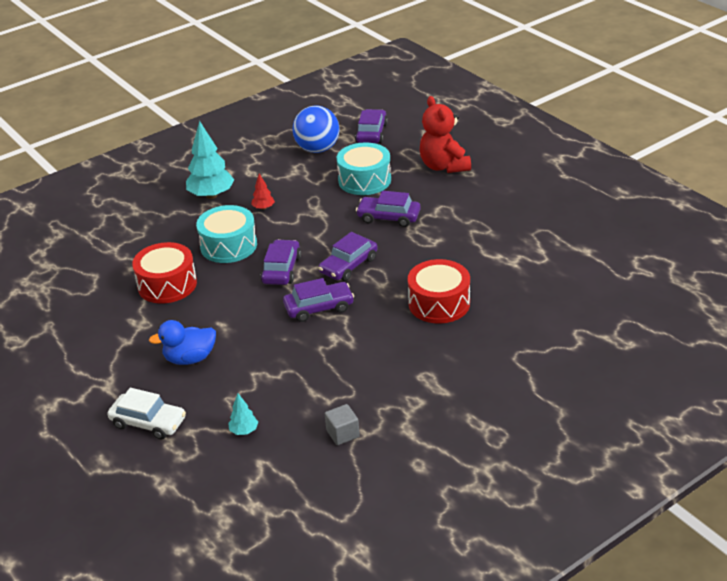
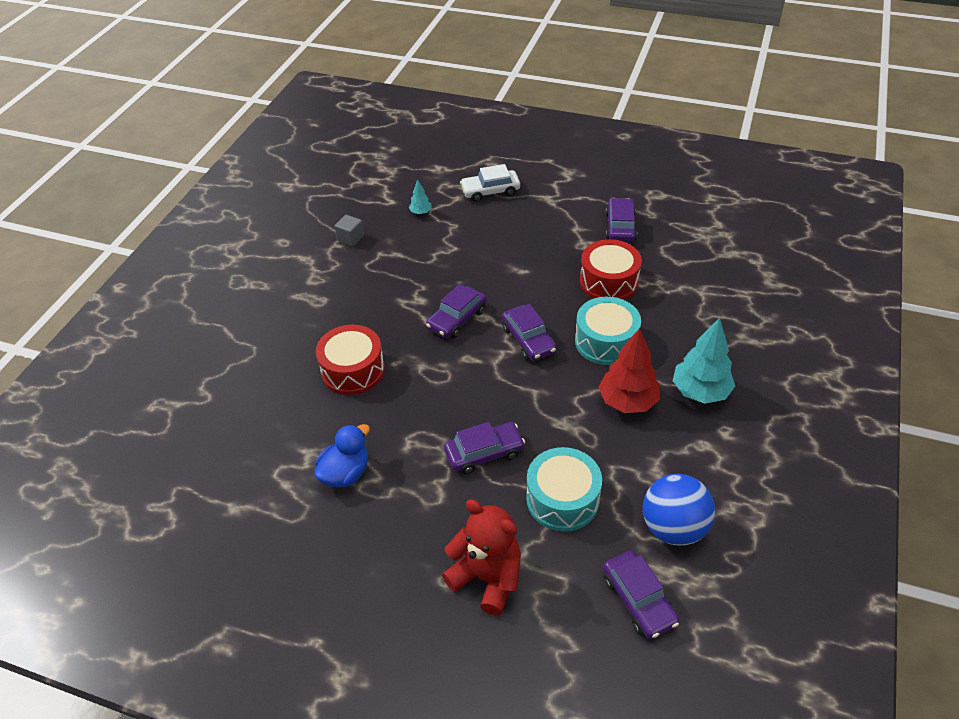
camera: 145 degrees right, 10 degrees up
blue duck [149,320,216,365] -> blue duck moved to [314,424,370,488]
red tree [251,174,275,210] -> red tree [598,328,660,413], size x2.10
purple car [318,232,378,281] -> purple car moved to [605,198,637,242]

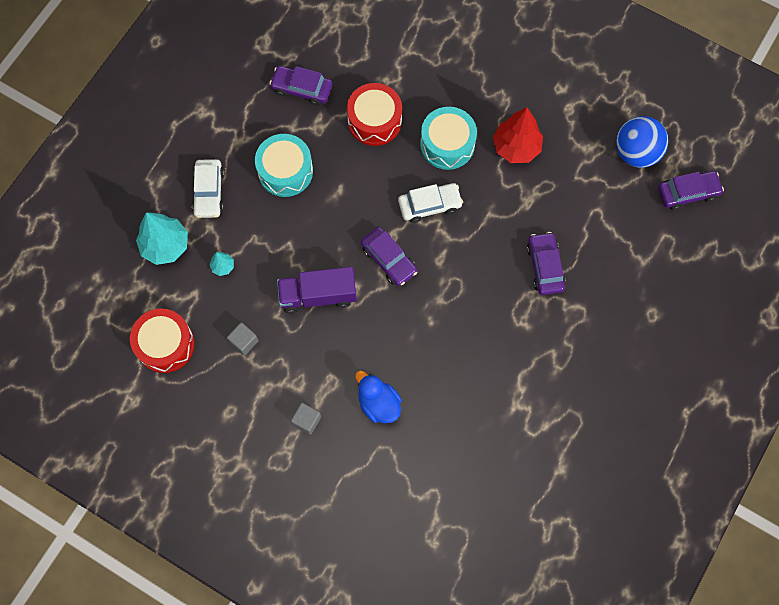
camera: 80 degrees left, 25 degrees up
blue duck [314,424,370,488] -> blue duck moved to [355,371,402,423]
red drum [316,324,385,395] -> red drum moved to [130,309,195,373]
red teddy bear [442,499,521,615] -> none
purple car [502,304,557,361] -> white car [398,183,463,223]
turquoise drum [526,447,602,532] -> turquoise drum moved to [255,134,313,197]
turquoise tree [673,318,735,404] -> turquoise tree moved to [136,212,188,265]
none -> purple truck [277,267,357,313]
none -> grey cube [291,403,321,435]

